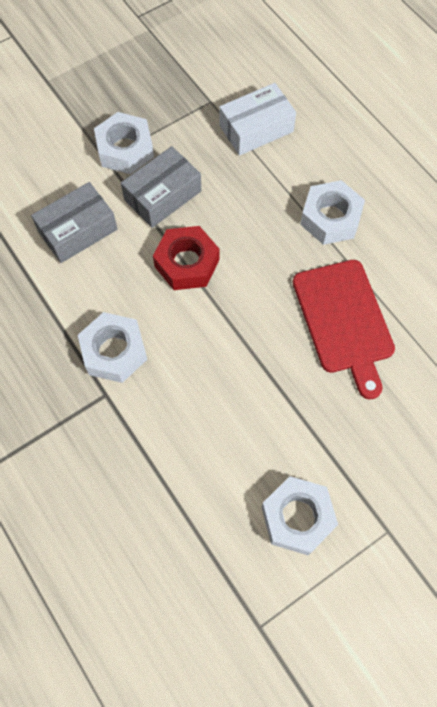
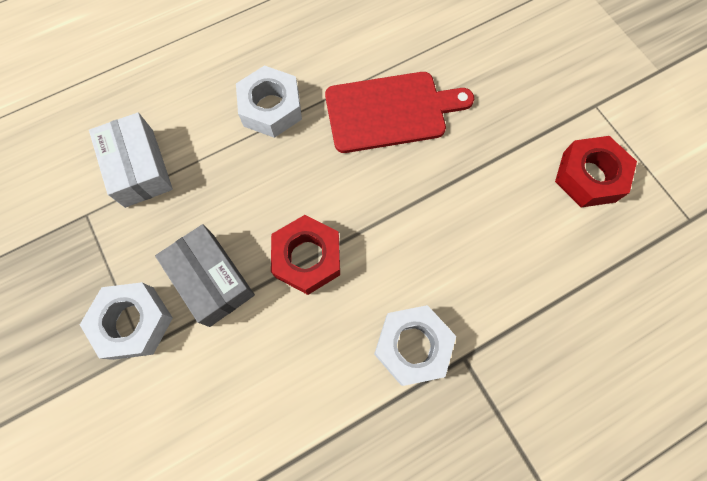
camera: 85 degrees left, 5 degrees up
grey box [31,182,118,263] -> none
white nut [262,476,338,555] -> red nut [555,136,637,207]

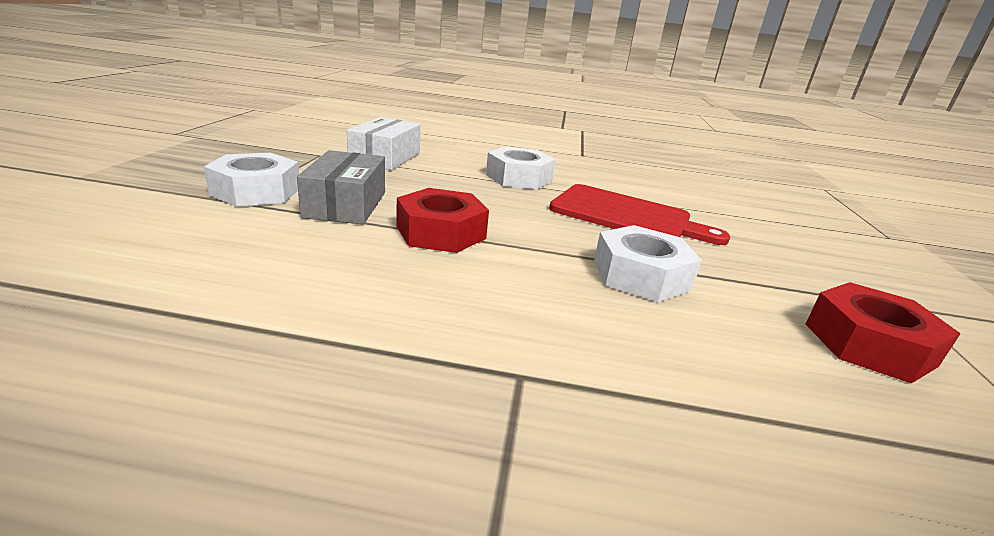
camera: 35 degrees right, 45 degrees down
white nut [374,305,456,386] -> white nut moved to [594,225,702,302]

